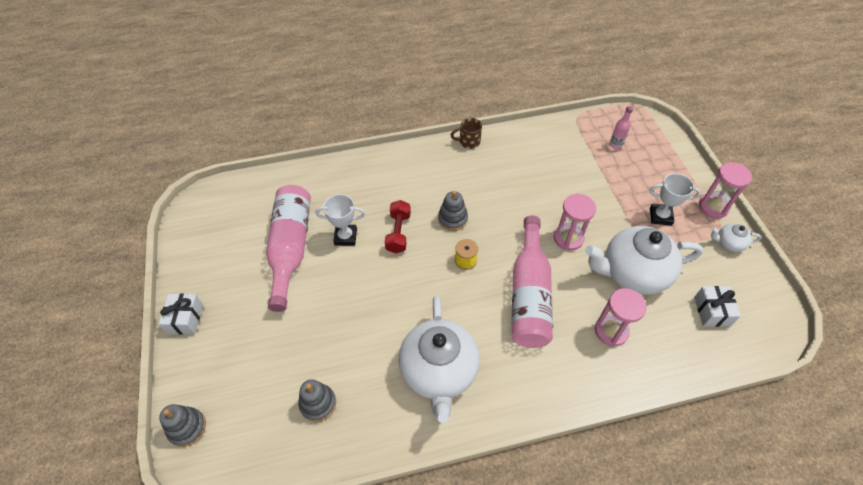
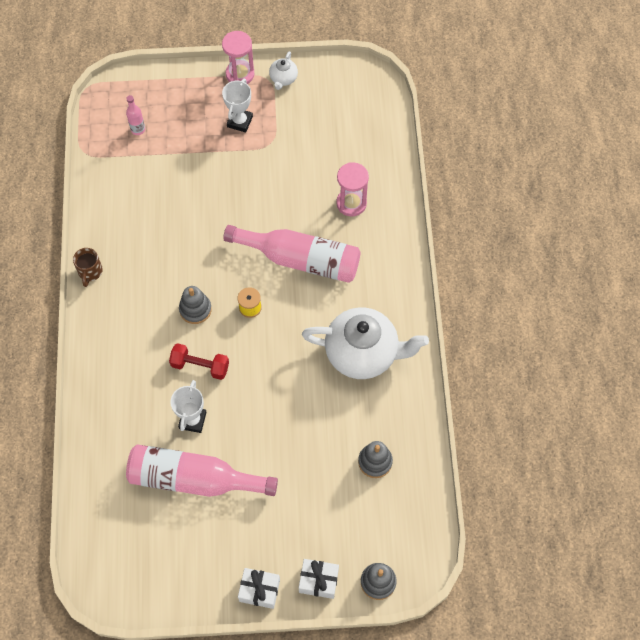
camera: 80 degrees left, 10 degrees up
pink hourglass [554,194,596,251] -> none
white teapot [585,226,703,295] -> none
white gift [694,286,741,327] -> white gift moved to [299,559,339,599]

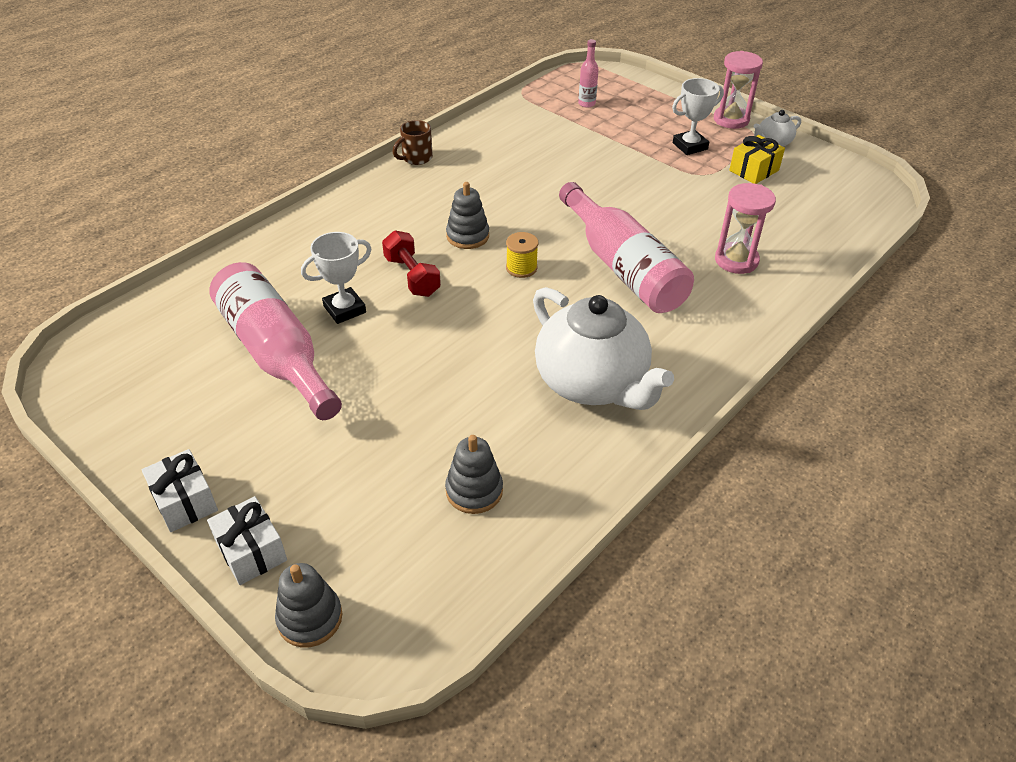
camera: 45 degrees right, 20 degrees down
none -> yellow gift [729,135,785,184]

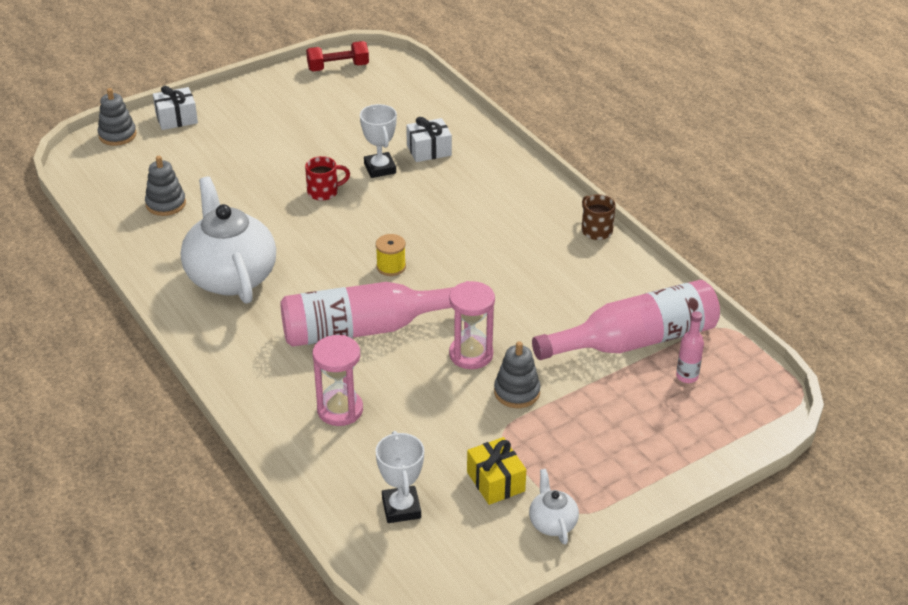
camera: 105 degrees right, 5 degrees down
white gift [142,449,218,532] -> white gift moved to [406,117,452,162]
pink bottle [209,262,342,420] -> pink bottle moved to [532,280,720,360]
red dumbbell [382,230,441,297] -> red dumbbell moved to [306,41,369,71]
grey stacking toy [446,182,489,249] -> grey stacking toy moved to [494,341,541,408]
white teapot [533,287,674,410] -> white teapot turned 90 degrees clockwise [181,176,276,304]
white trophy [672,78,724,155] -> white trophy moved to [376,431,424,523]
pink hourglass [714,51,763,129] -> pink hourglass moved to [449,281,495,369]
none -> red mug [305,156,350,201]

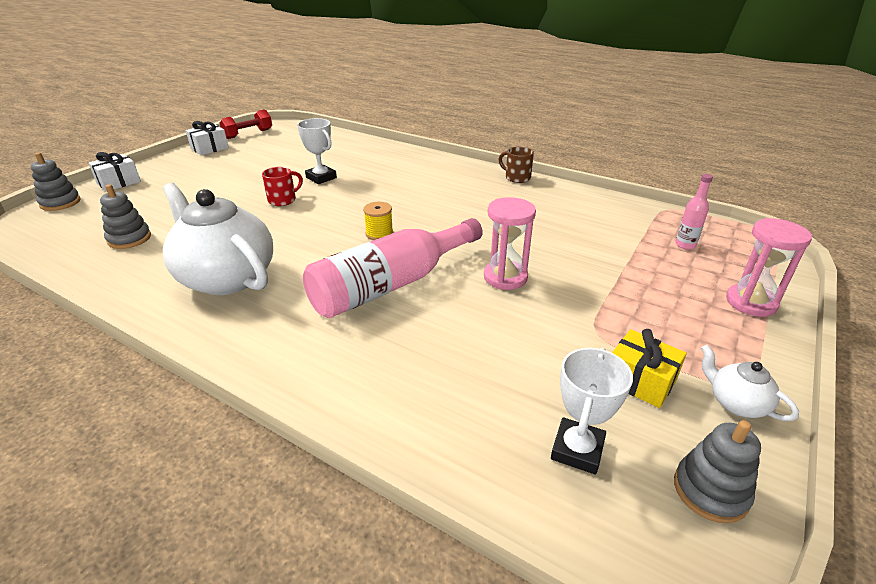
camera: 25 degrees left, 5 degrees down
pink hourglass [313,335,363,426] -> pink hourglass moved to [726,218,812,317]
white trophy [376,431,424,523] -> white trophy turned 60 degrees clockwise [551,348,633,475]
white gift [406,117,452,162] -> white gift moved to [186,121,229,156]
grey stacking toy [494,341,541,408] -> grey stacking toy moved to [674,420,761,523]
pink bottle [532,280,720,360] -> none

